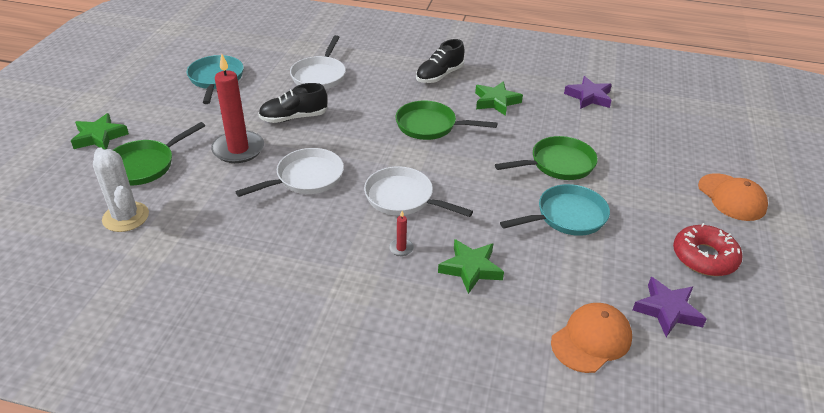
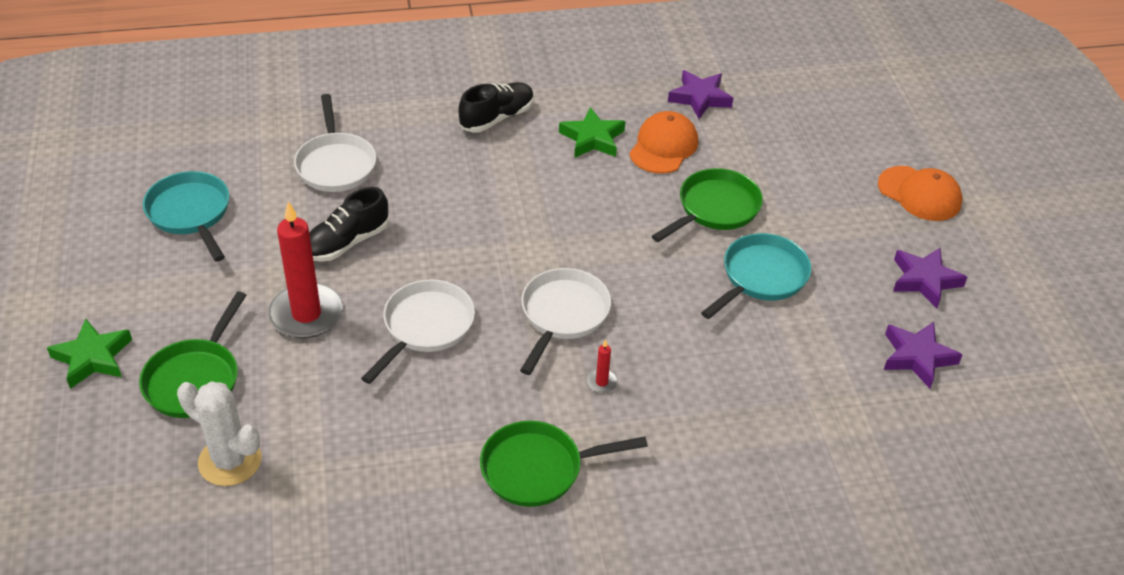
camera: 25 degrees left, 5 degrees up
white pan [364,166,473,217] -> white pan turned 105 degrees clockwise [520,268,611,375]
green pan [396,101,497,140] -> green pan moved to [480,421,648,507]
black shoe [416,39,465,83] -> black shoe turned 150 degrees counterclockwise [459,82,534,133]
green star [438,239,504,294] -> none
orange cap [551,303,632,373] -> orange cap moved to [629,111,698,174]
red donut [673,223,742,276] -> purple star [893,248,967,308]

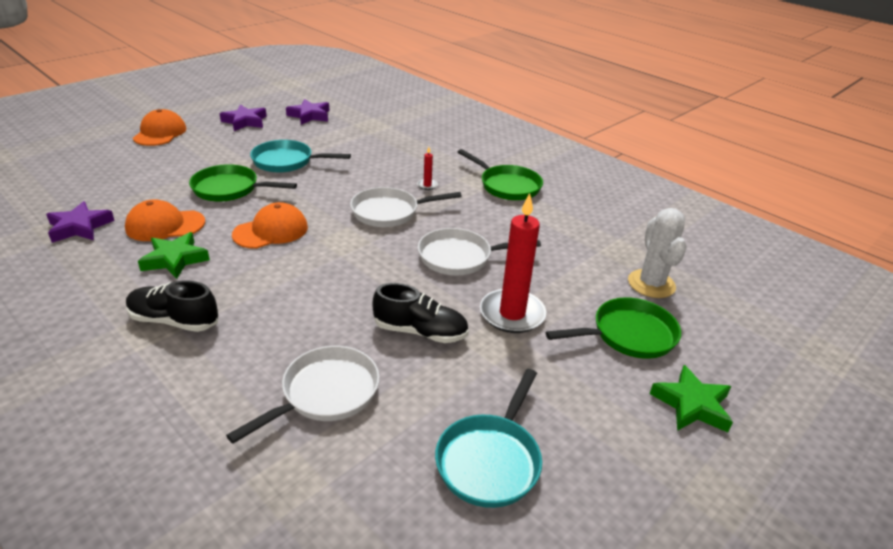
camera: 125 degrees left, 10 degrees down
none -> orange cap [232,202,308,249]

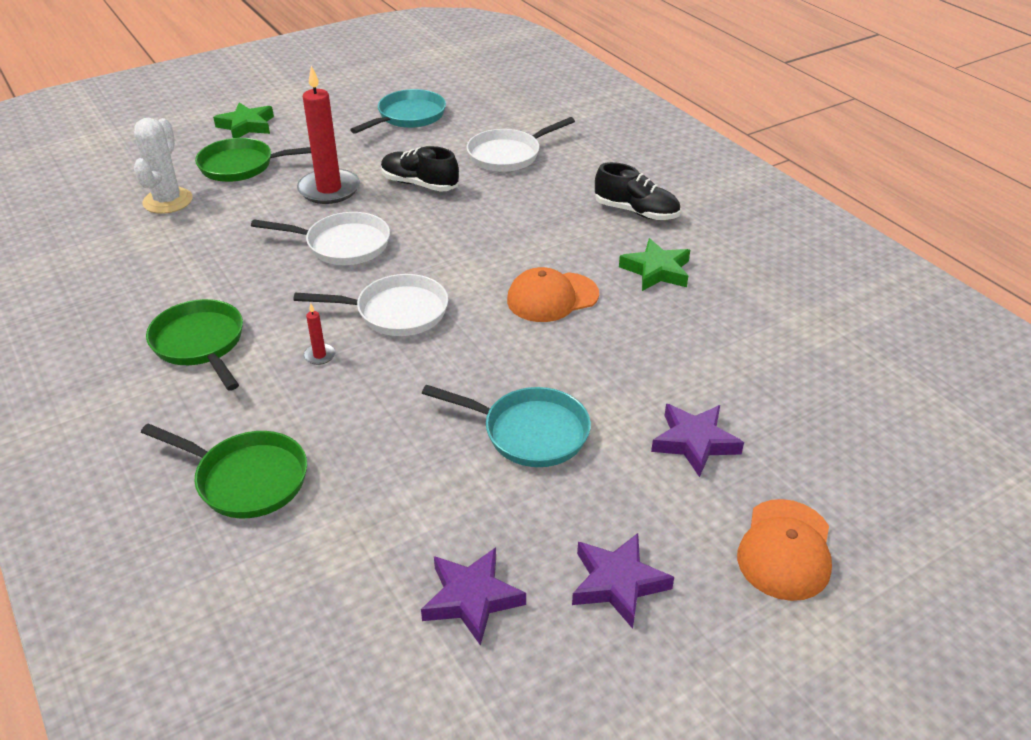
camera: 165 degrees left, 5 degrees up
purple star [46,201,115,243] -> purple star moved to [651,404,744,477]
orange cap [125,199,205,241] -> none
green pan [189,164,297,202] -> green pan moved to [141,423,307,518]

